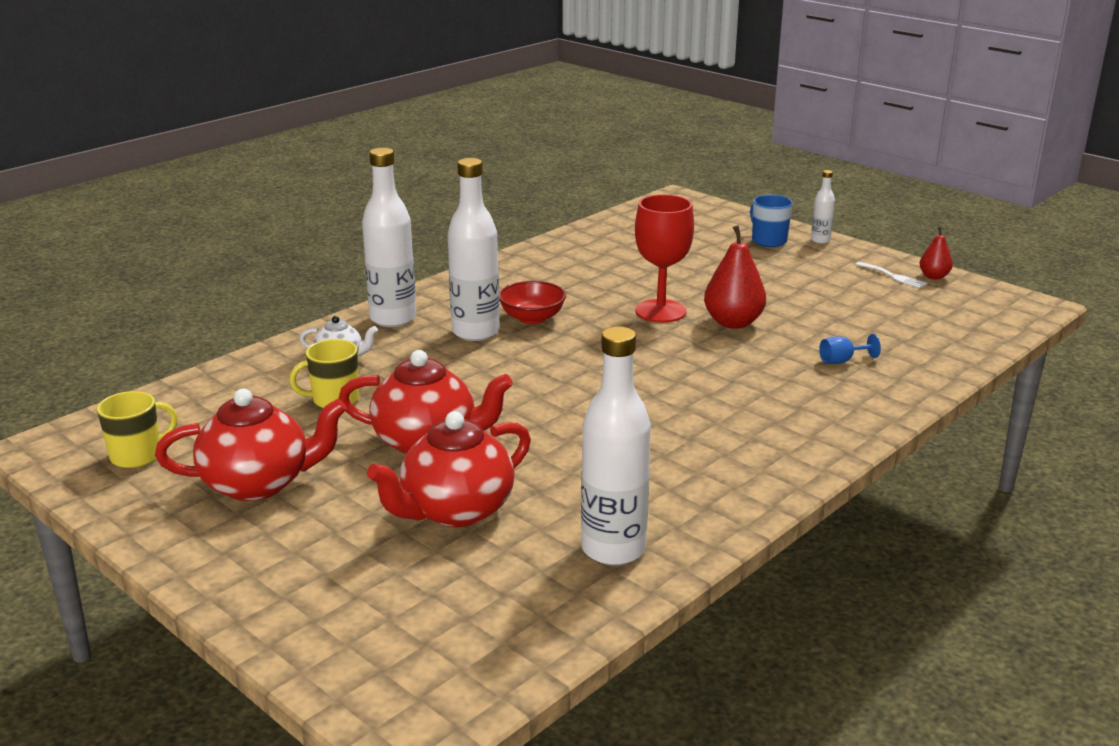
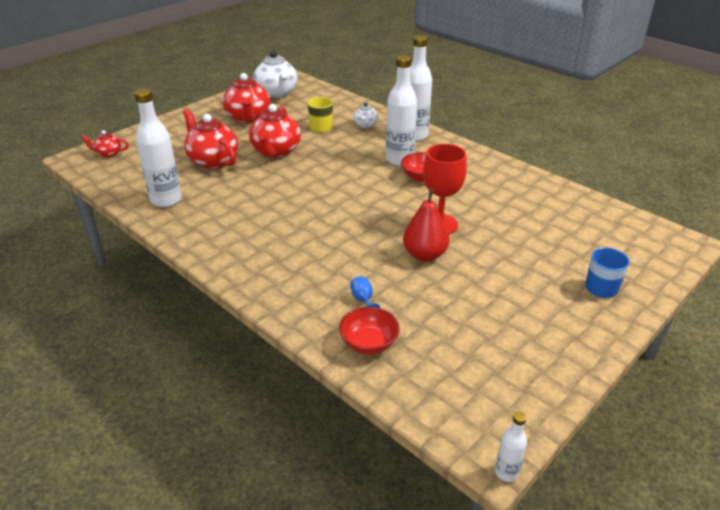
camera: 90 degrees right, 10 degrees up
yellow mug [97,391,178,468] -> white teapot [253,51,298,98]
white bottle [811,170,835,244] -> white bottle moved to [495,412,527,482]
white fork [855,262,927,288] -> none
red pear [919,226,953,279] -> none
none -> red teapot [82,130,129,158]
none -> red bowl [339,307,400,354]

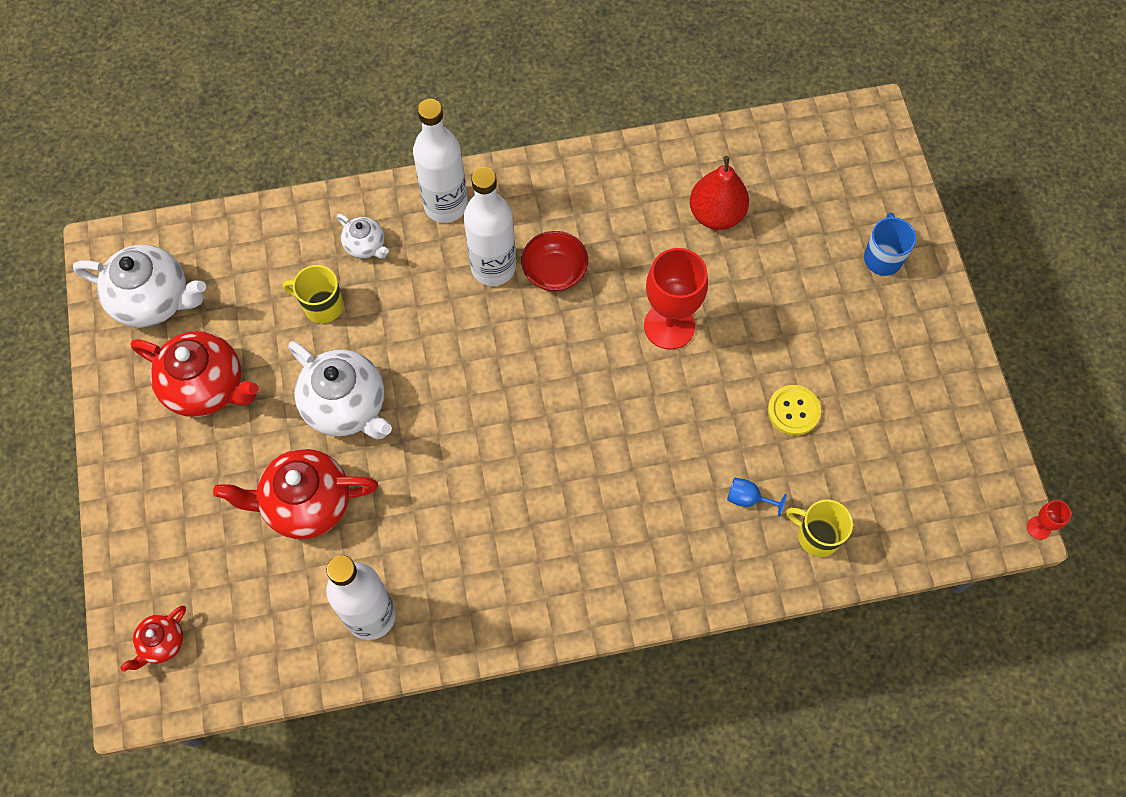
camera: 55 degrees left, 30 degrees up
red teapot [249,104,301,158] -> white teapot [288,341,392,439]
red bowl [339,307,400,354] -> yellow mug [786,499,853,557]
red pear [403,189,449,262] -> red pear moved to [690,156,749,230]
white bottle [495,412,527,482] -> red goblet [1027,500,1071,540]
none -> yellow button [768,385,821,436]

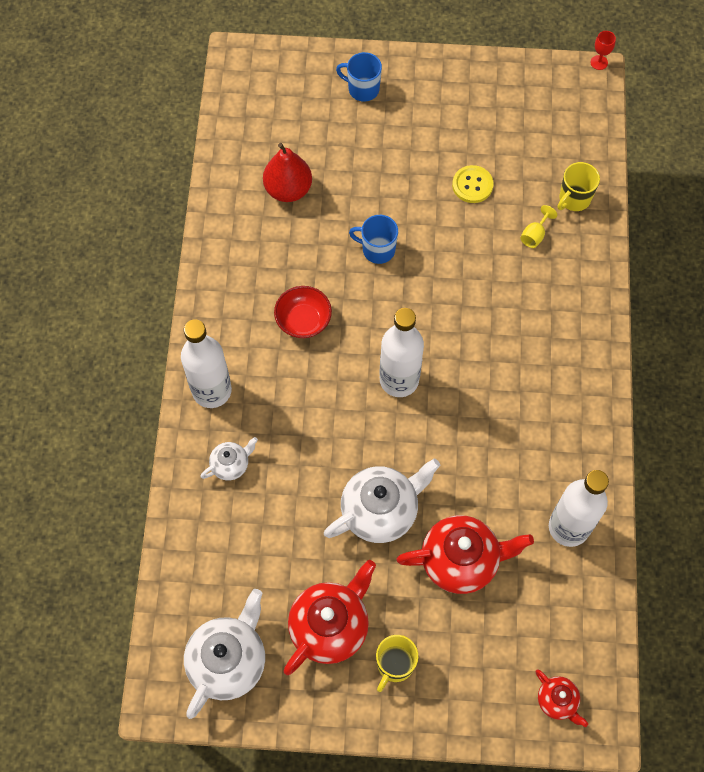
camera: 75 degrees left, 0 degrees up
red teapot [213,449,378,539] -> red teapot turned 105 degrees counterclockwise [397,515,534,594]
yellow mug [283,265,343,323] -> yellow mug moved to [376,635,419,692]
white bottle [464,167,516,286] -> white bottle moved to [380,308,424,397]
red goblet [644,248,708,350] -> blue mug [349,215,398,264]
blue goblet [727,477,787,517] -> yellow goblet [520,205,557,248]

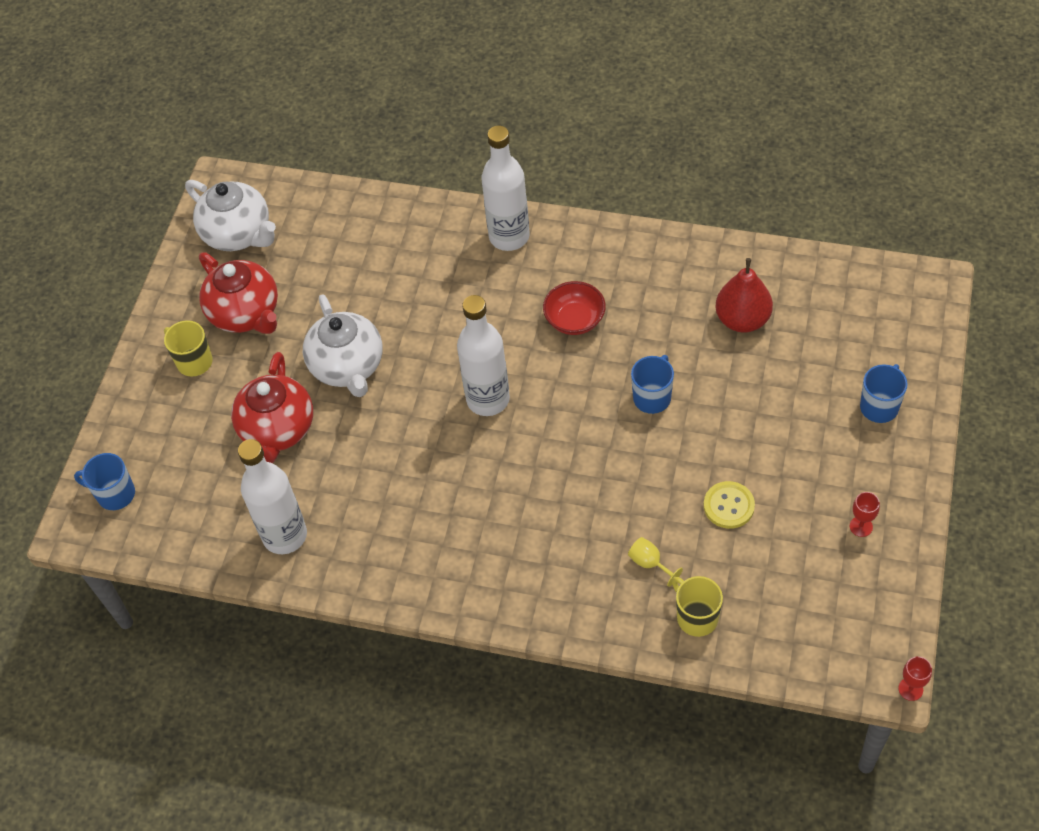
camera: 105 degrees right, 10 degrees down
white teapot [200,437,258,480] -> none
red teapot [536,670,588,727] -> blue mug [74,453,135,510]
none -> red goblet [850,492,880,537]

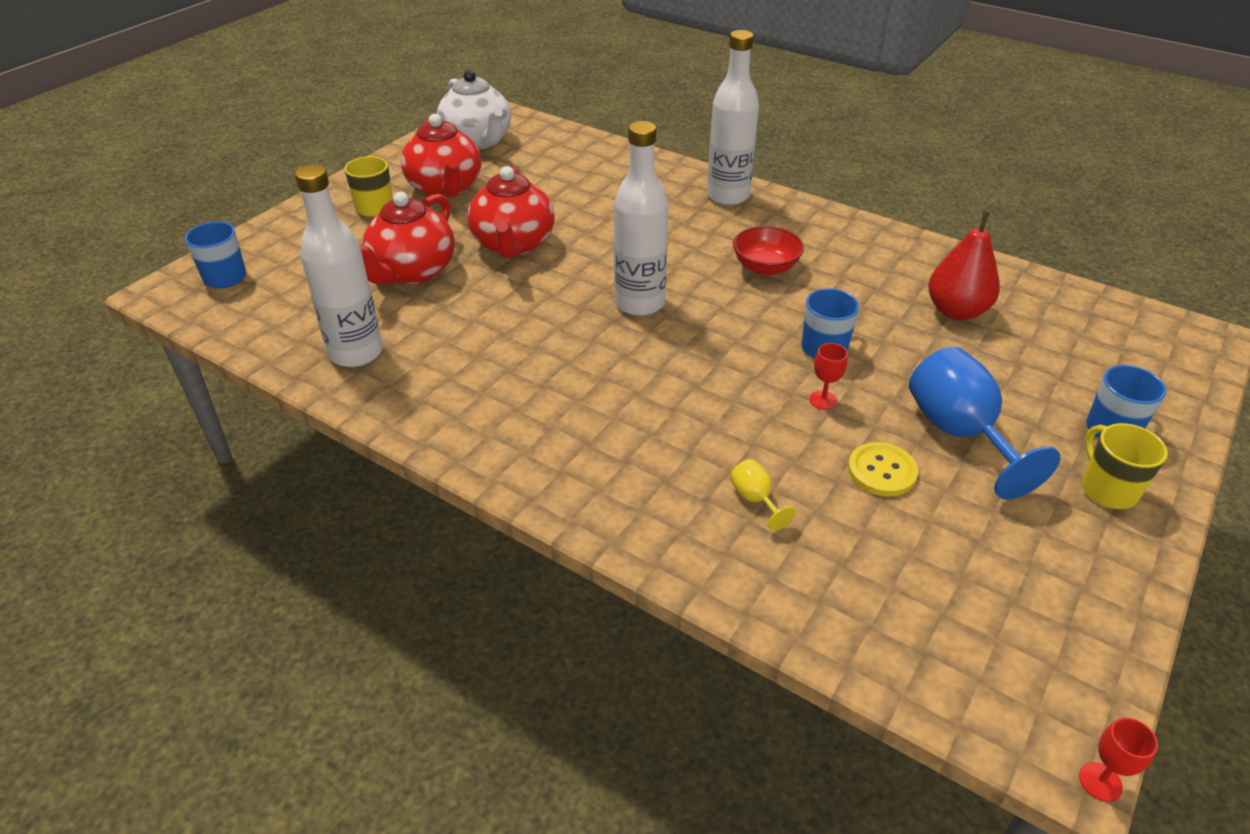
camera: 15 degrees right, 15 degrees down
white teapot [303,294,382,397] -> red teapot [468,166,555,258]
yellow mug [672,576,723,637] -> yellow mug moved to [1082,423,1168,509]
red goblet [850,492,880,537] -> red goblet moved to [809,343,848,410]
none -> blue goblet [909,347,1061,500]

